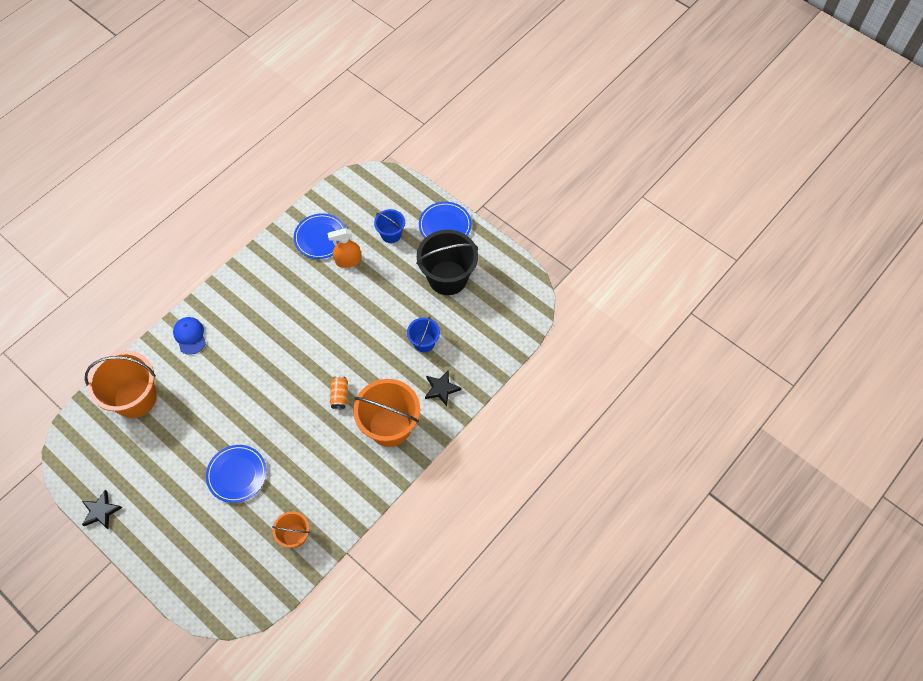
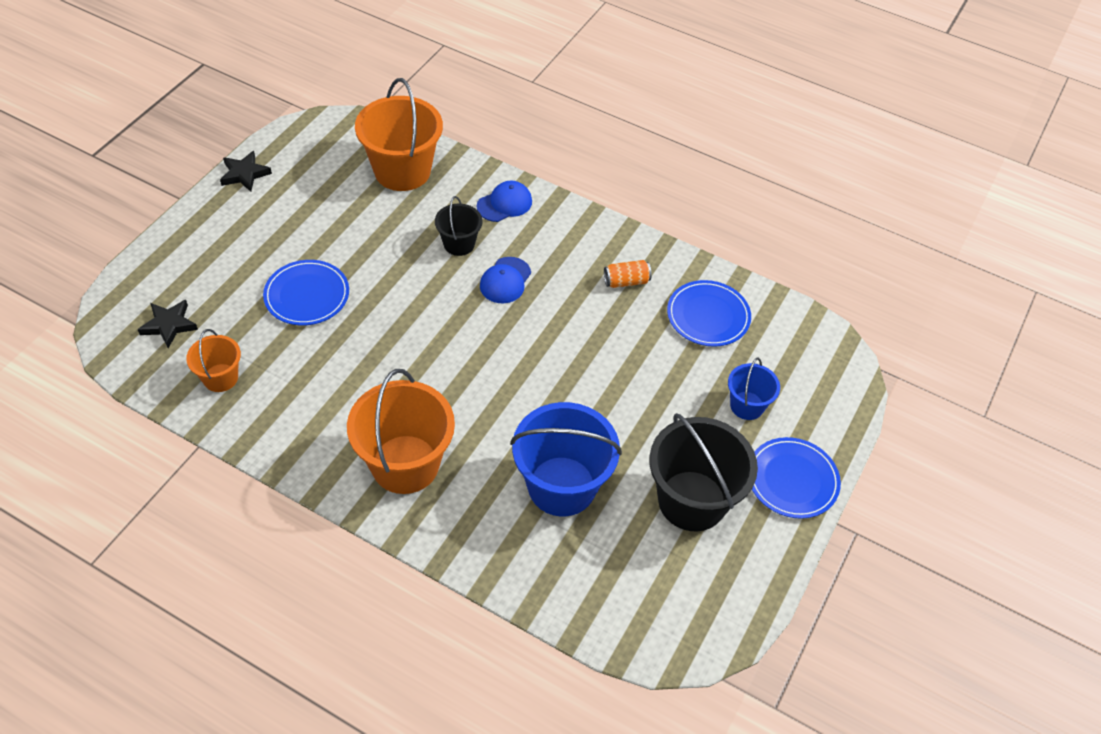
camera: 75 degrees right, 10 degrees down
orange spray bottle [328,228,361,268] -> none
orange can [330,376,348,410] -> orange can moved to [604,260,652,288]
blue bucket [407,316,440,352] -> blue bucket [510,402,622,516], size x1.89
black star [425,370,461,406] -> black star moved to [138,300,198,348]
none -> black bucket [435,196,482,256]
none -> blue cap [480,257,531,304]

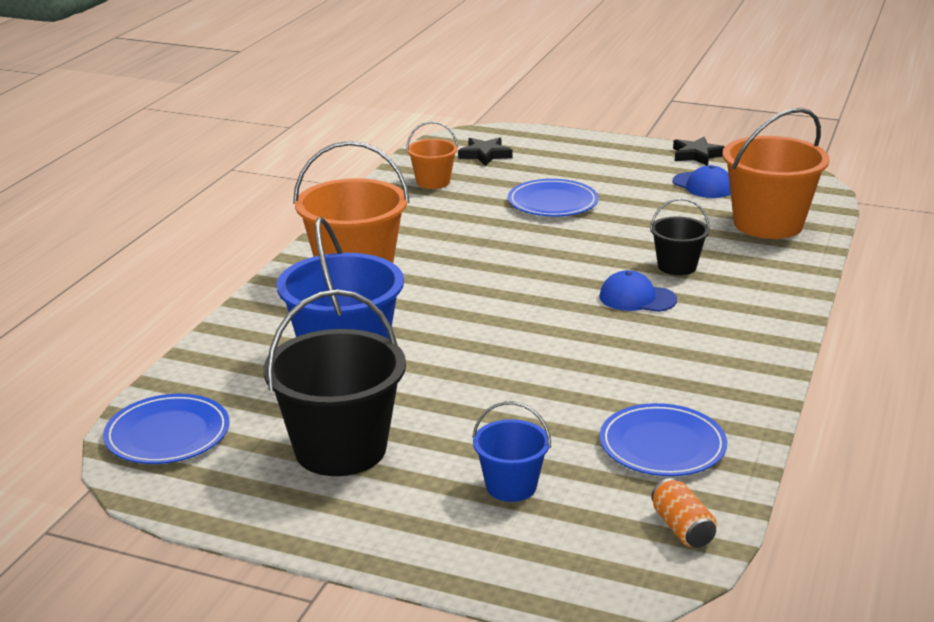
camera: 85 degrees right, 25 degrees down
blue cap [477,181,532,222] -> blue cap moved to [673,165,731,198]
orange can [604,260,652,288] -> orange can moved to [651,478,717,548]
blue plate [752,437,841,519] -> blue plate moved to [103,394,230,464]

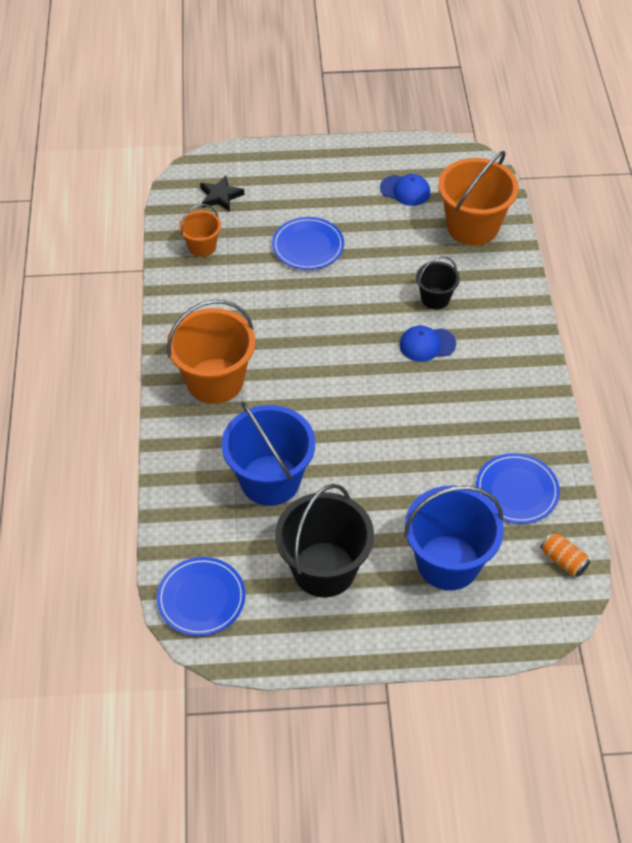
camera: 25 degrees left, 25 degrees up
blue bucket [472,401,551,502] -> blue bucket [404,485,504,590], size x1.89
black star [673,137,725,165] -> none

